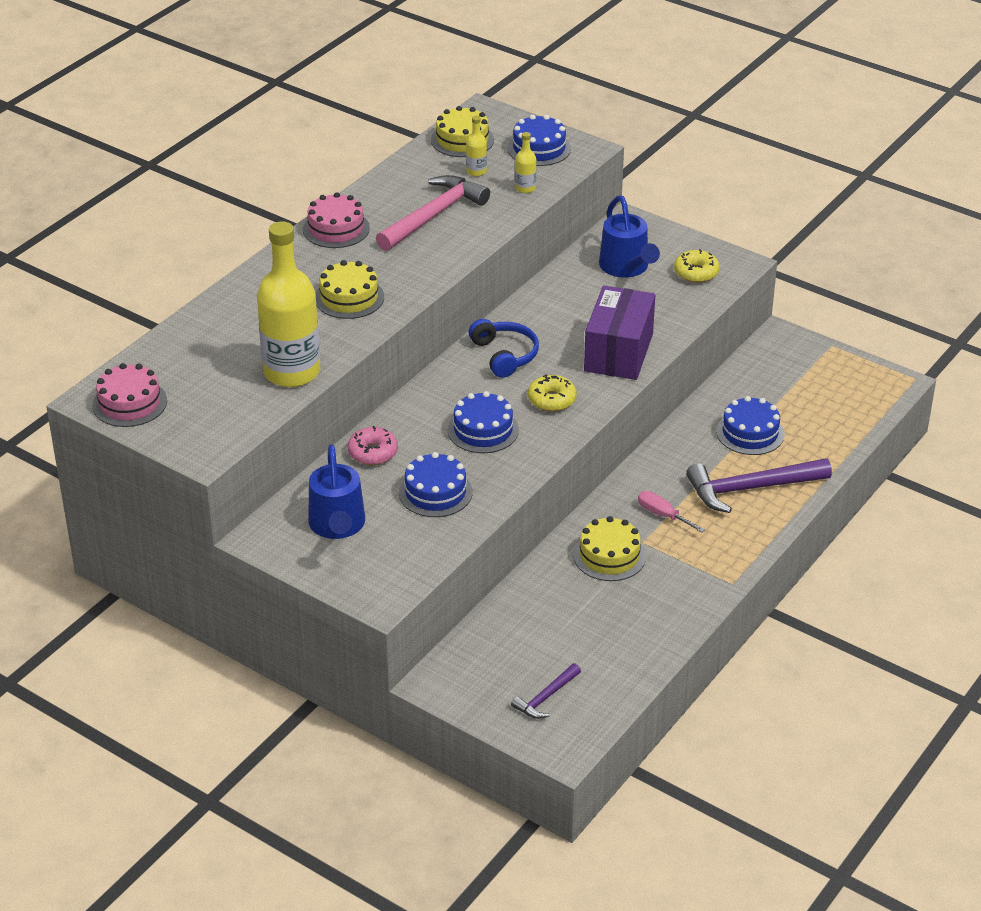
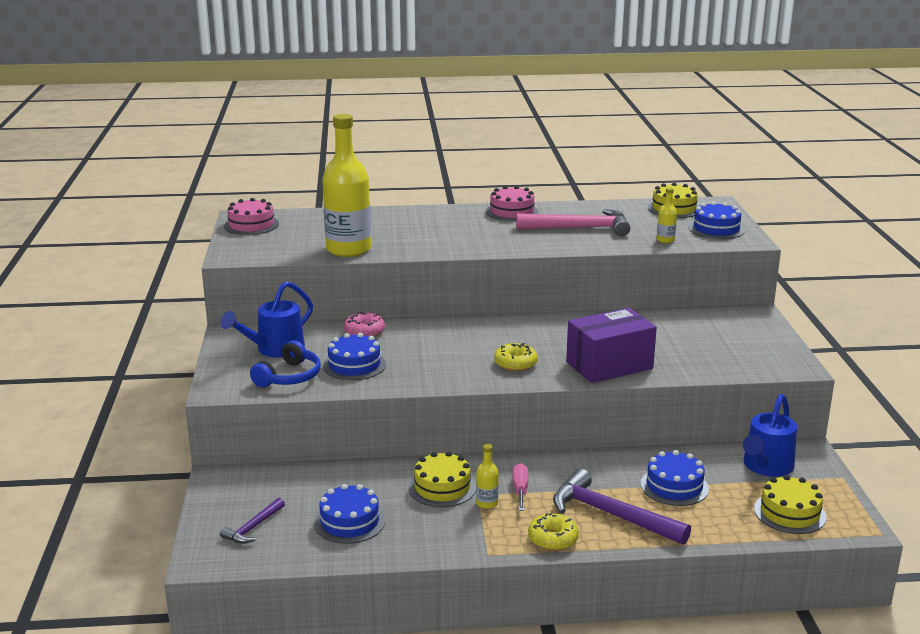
camera: 50 degrees right, 15 degrees down
yellow cake [315,260,384,319] -> yellow cake moved to [754,475,826,534]
blue cake [448,391,519,453] -> blue cake moved to [314,484,385,544]
yellow bottle [466,115,487,176] -> yellow bottle moved to [476,444,499,509]
blue headphones [469,319,539,378] -> blue headphones moved to [250,340,321,387]
purple hammer [511,663,581,719] -> purple hammer turned 60 degrees counterclockwise [220,498,285,544]
blue watering can [599,196,660,278] -> blue watering can moved to [743,394,797,477]
yellow donut [674,249,720,283] -> yellow donut moved to [528,512,579,551]

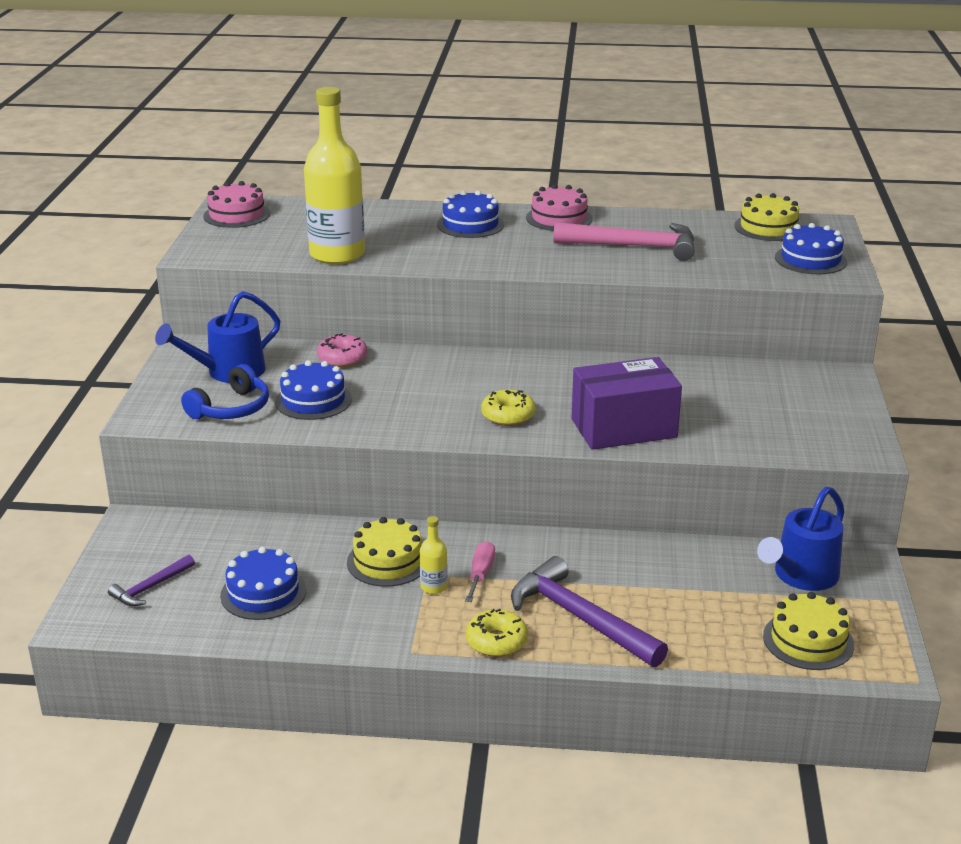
camera: 10 degrees right, 5 degrees up
blue cake [640,450,709,506] -> blue cake moved to [437,191,504,238]
yellow bottle [657,187,677,243] -> none

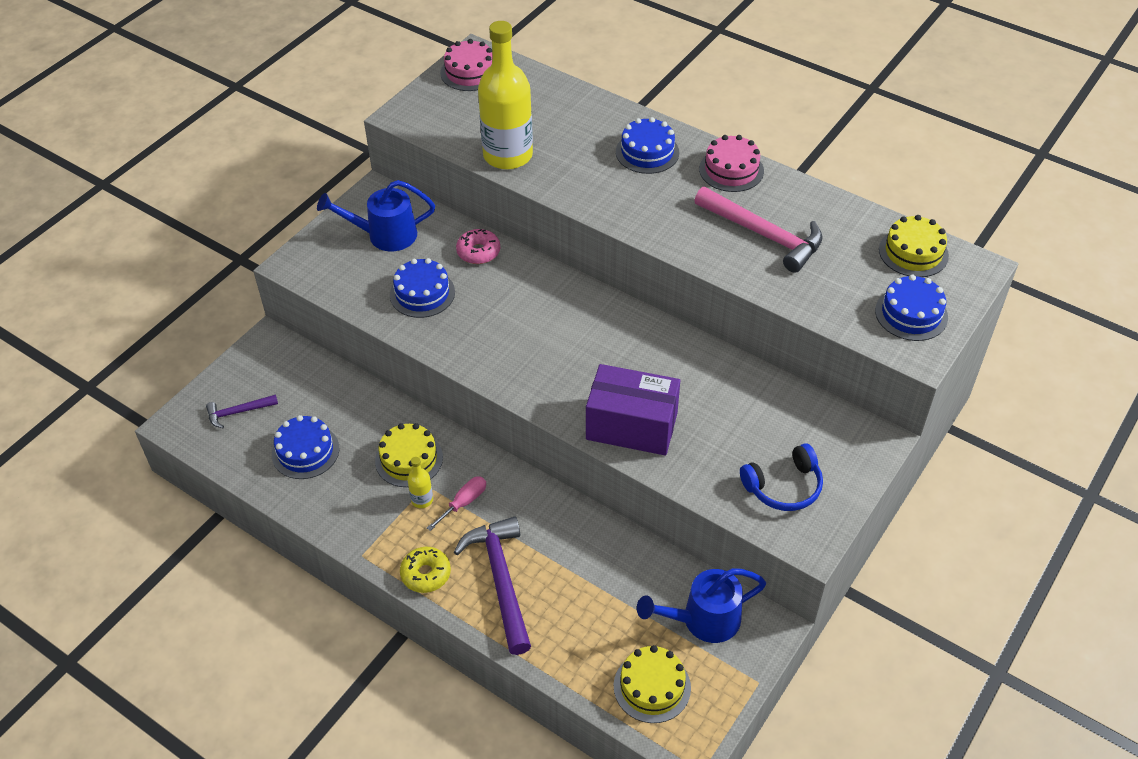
camera: 30 degrees right, 20 degrees up
blue headphones [181,364,269,419] -> blue headphones moved to [740,443,823,511]
yellow donut [481,390,535,426] -> none

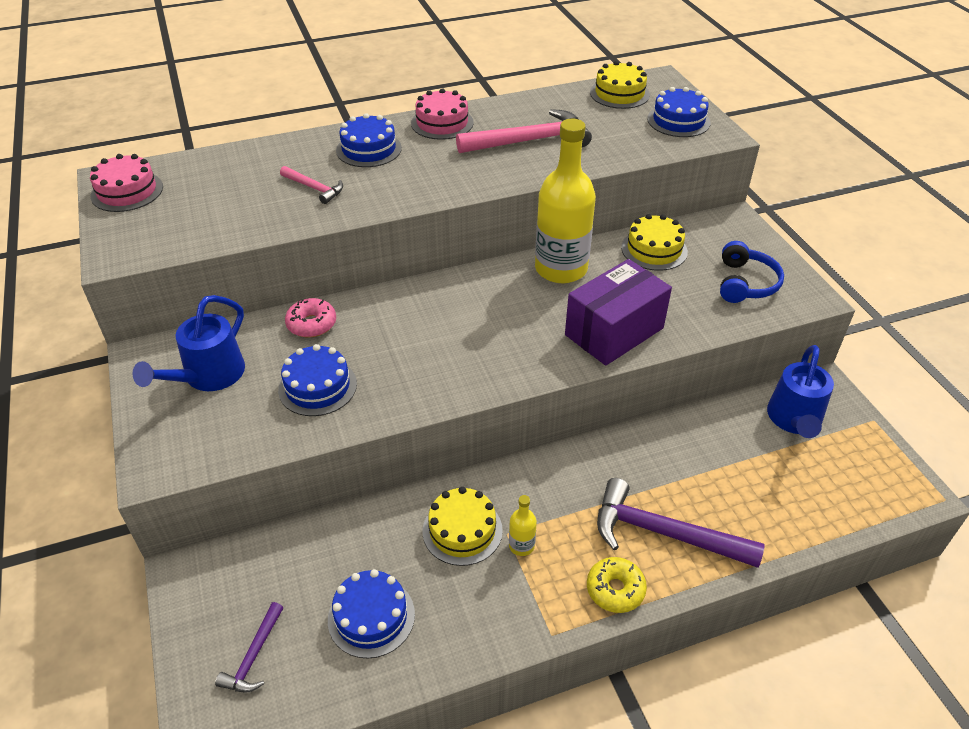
camera: 55 degrees left, 5 degrees down
pink screwdriver [427,476,486,531] -> none
yellow bottle [478,21,533,170] -> yellow bottle moved to [535,119,596,283]
yellow cake [614,645,691,723] -> yellow cake moved to [621,214,688,271]
none -> pink hammer [280,166,343,204]

